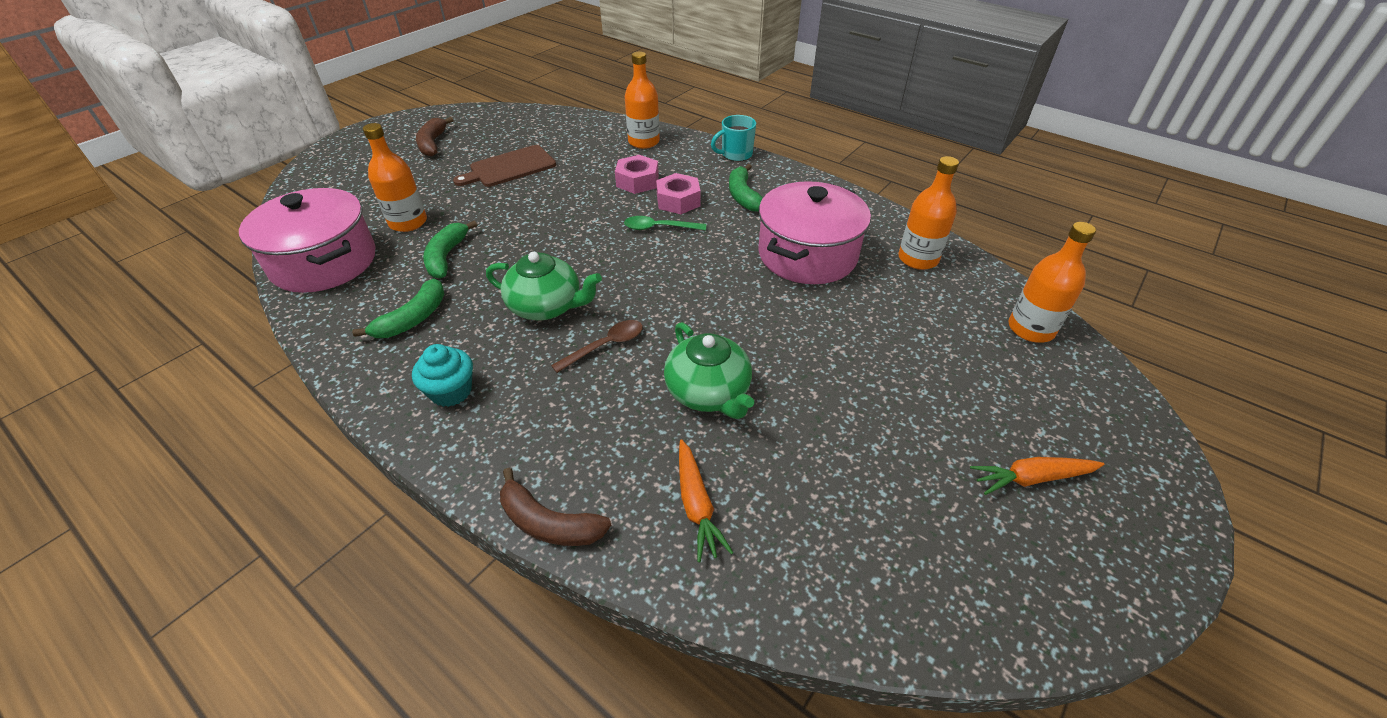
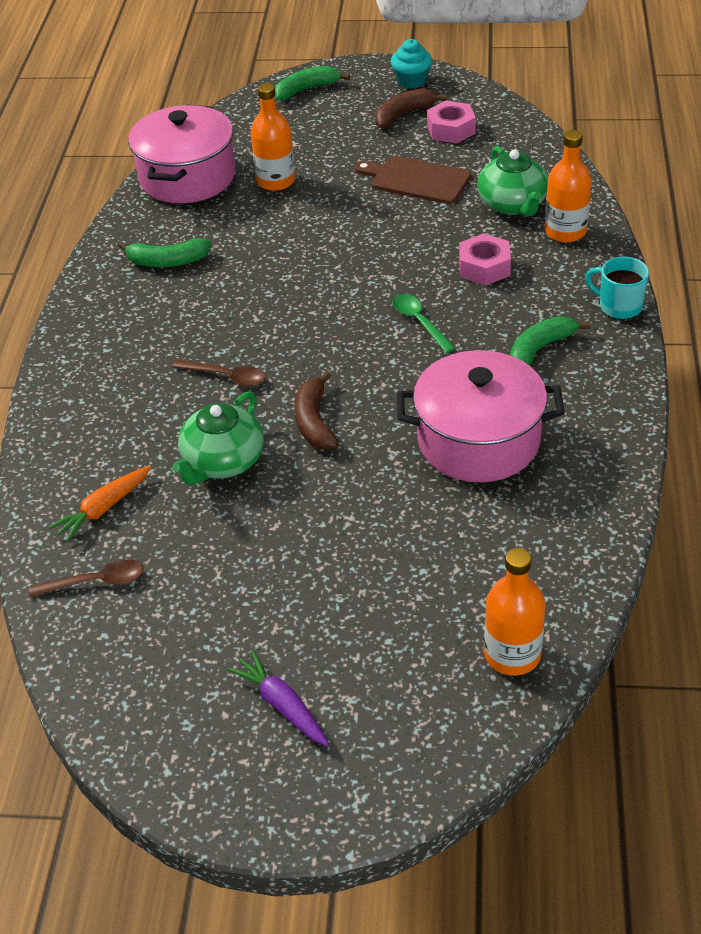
camera: 60 degrees right, 0 degrees up
turquoise cupcake [412,344,473,407] -> turquoise cupcake moved to [391,39,432,89]
green banana [423,220,477,279] -> green banana moved to [275,66,350,101]
green teapot [486,252,602,320] -> green teapot moved to [477,146,548,217]
brown banana [500,468,611,546] -> brown banana moved to [294,371,339,450]
pink nut [656,173,701,214] -> pink nut moved to [427,101,476,144]
orange bottle [898,156,959,270] -> none
orange carrot [970,457,1104,495] -> purple carrot [227,650,329,746]
none -> brown spoon [29,559,144,597]

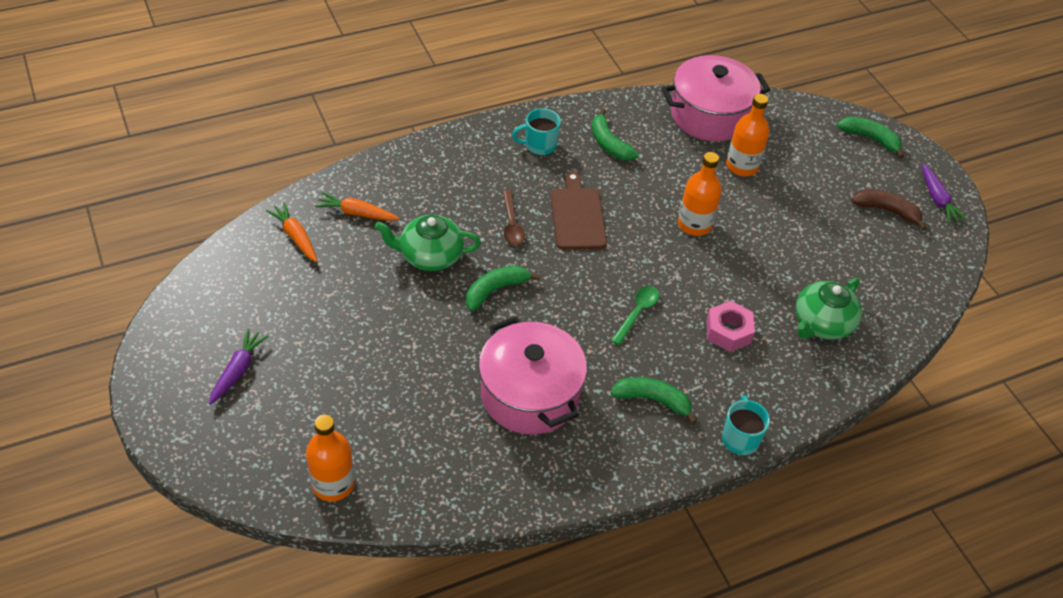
camera: 55 degrees right, 5 degrees up
brown spoon [29,559,144,597] -> orange carrot [266,202,317,262]
brown banana [294,371,339,450] -> green banana [466,266,541,311]
brown cutting board [355,156,471,204] -> brown cutting board moved to [551,172,607,250]
turquoise cupcake [391,39,432,89] -> purple carrot [922,164,967,223]
pink nut [427,101,476,144] -> none
orange bottle [545,130,592,243] -> orange bottle moved to [678,152,722,236]
none -> turquoise mug [512,108,561,156]

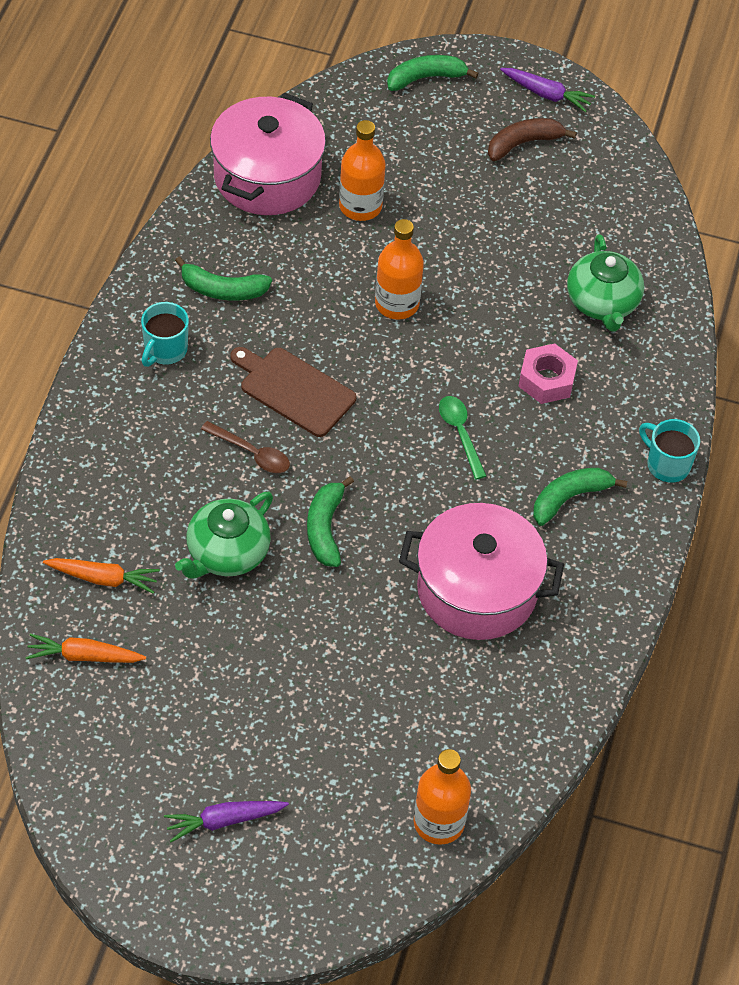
camera: 50 degrees left, 5 degrees up
purple carrot [209,328,269,405] -> purple carrot turned 75 degrees counterclockwise [164,801,289,842]
orange carrot [315,192,399,221] -> orange carrot turned 135 degrees counterclockwise [43,558,160,594]

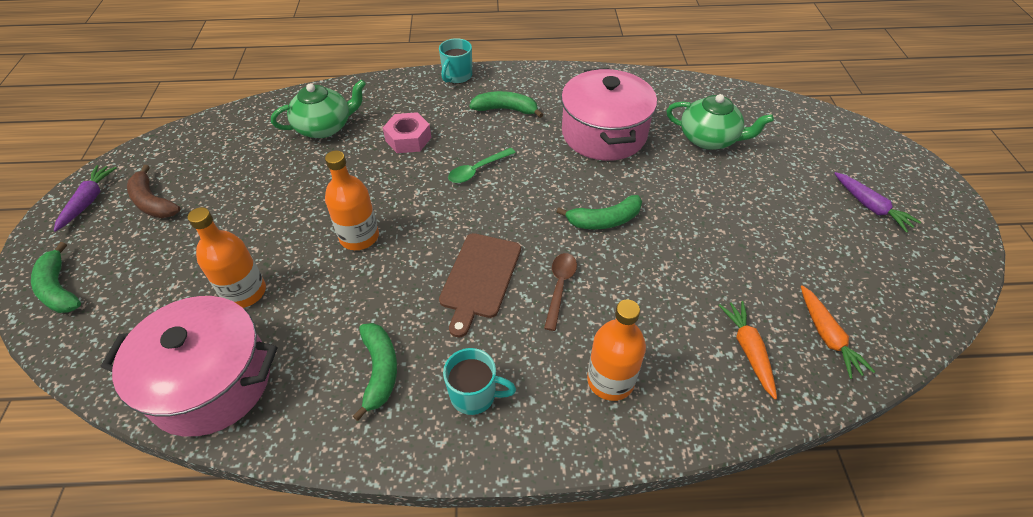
camera: 105 degrees left, 5 degrees down
green teapot [175,492,273,579] -> green teapot moved to [667,94,774,150]
orange bottle [414,749,471,845] -> orange bottle moved to [587,299,646,401]
green banana [533,468,627,526] -> green banana turned 150 degrees clockwise [469,91,544,118]

